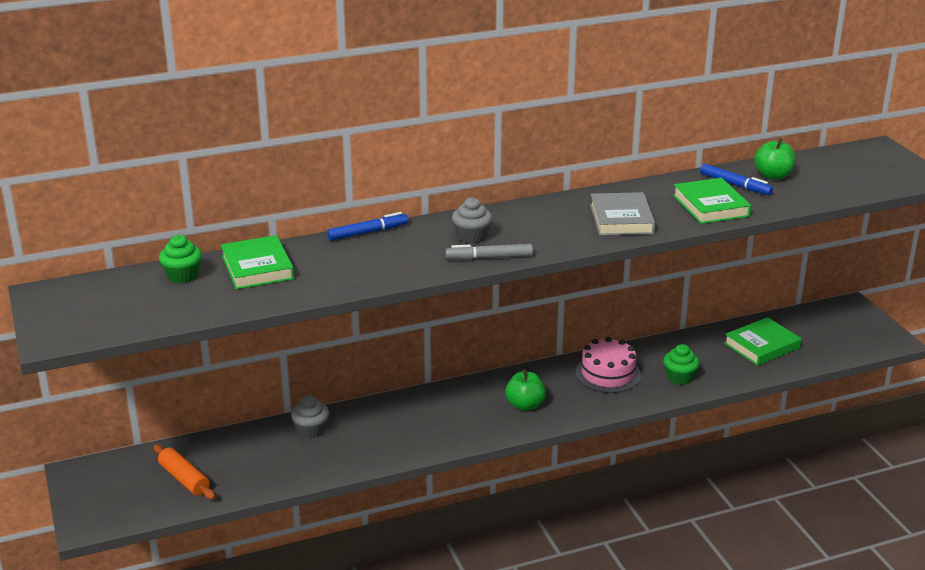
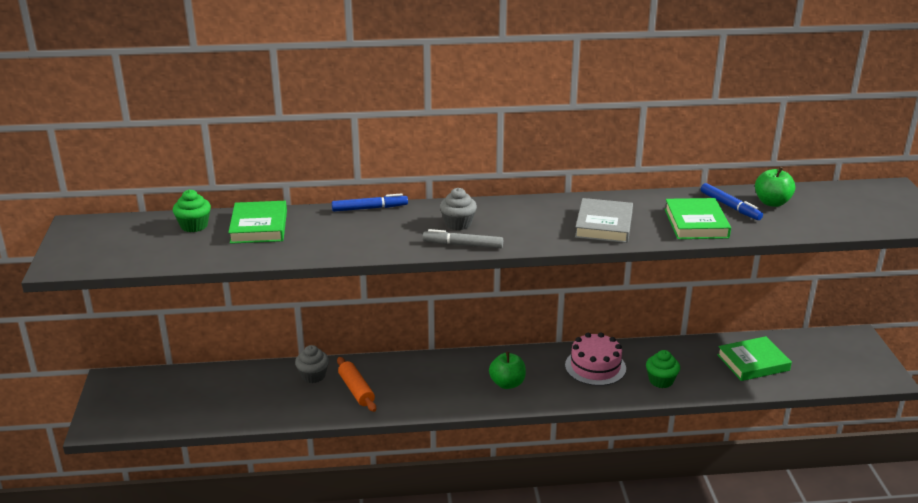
camera: 15 degrees right, 0 degrees up
orange rolling pin [153,444,215,500] -> orange rolling pin moved to [337,357,376,412]

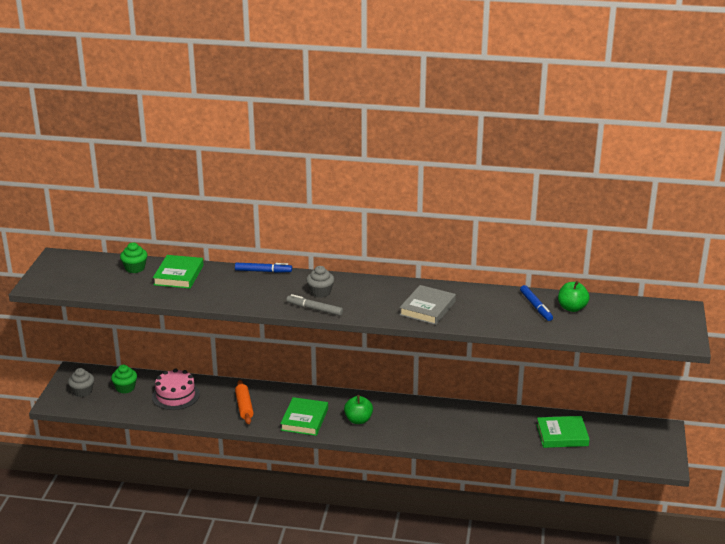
camera: 15 degrees right, 0 degrees up
grey cupcake [295,345,329,383] -> grey cupcake moved to [68,368,94,397]
pink cake [565,332,626,386] -> pink cake moved to [152,368,200,410]
green cupcake [646,350,680,388] -> green cupcake moved to [111,365,137,394]
green book [665,198,731,239] -> green book moved to [280,397,328,436]

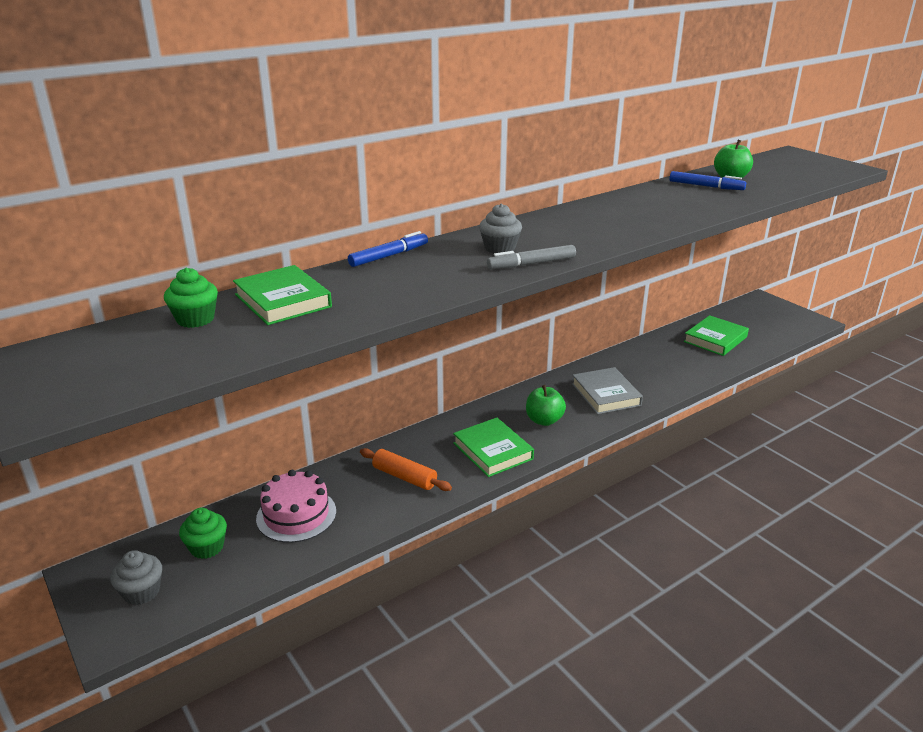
camera: 45 degrees left, 0 degrees up
grey book [400,285,456,325] -> grey book moved to [572,367,643,414]

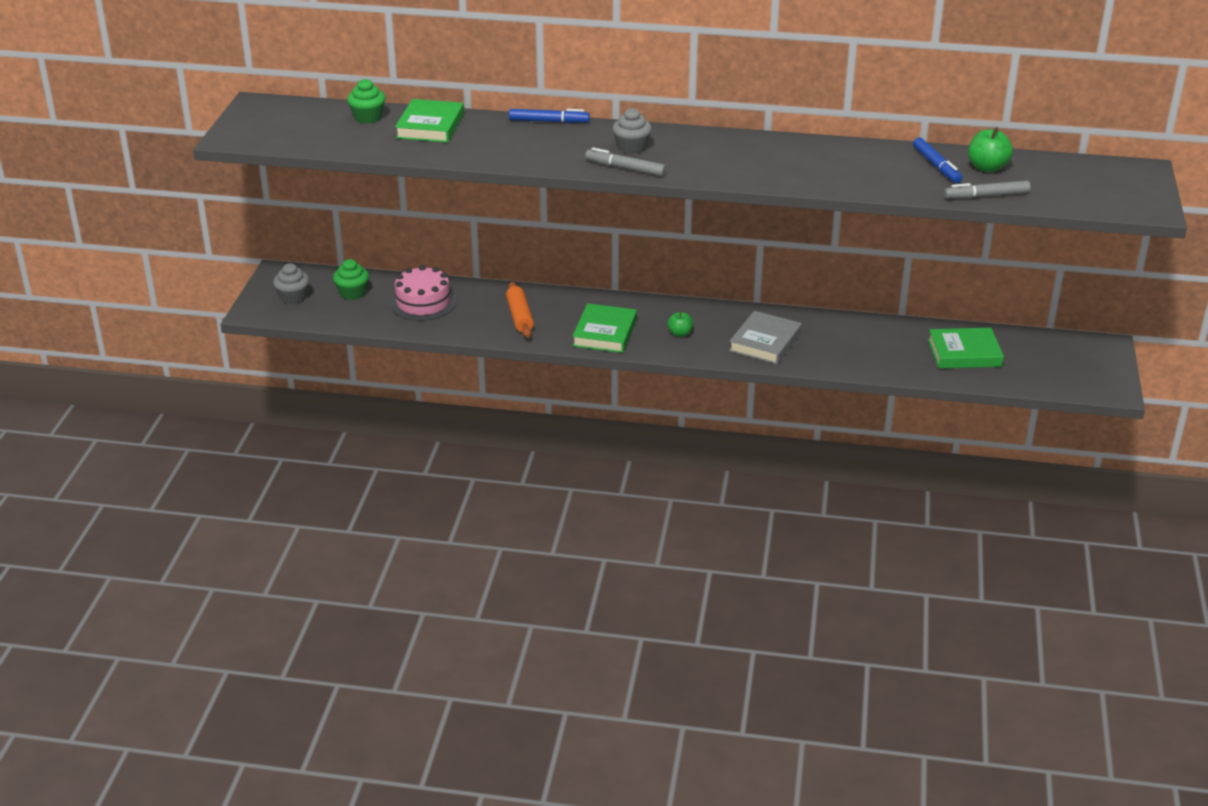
camera: 45 degrees right, 5 degrees up
green apple [526,385,566,426] -> green apple [667,311,693,337], size x0.64
none -> grey marker [944,181,1031,199]

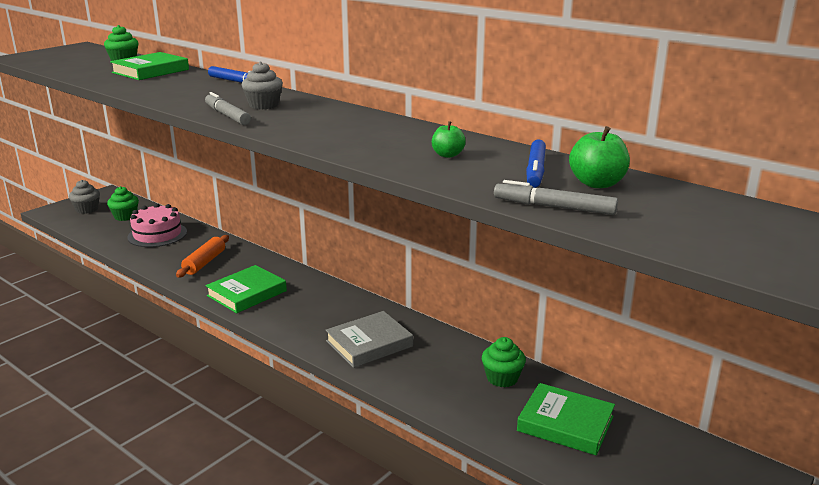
camera: 30 degrees right, 10 degrees down
green apple [667,311,693,337] -> green apple moved to [432,121,466,158]
none -> green cupcake [482,337,526,387]

